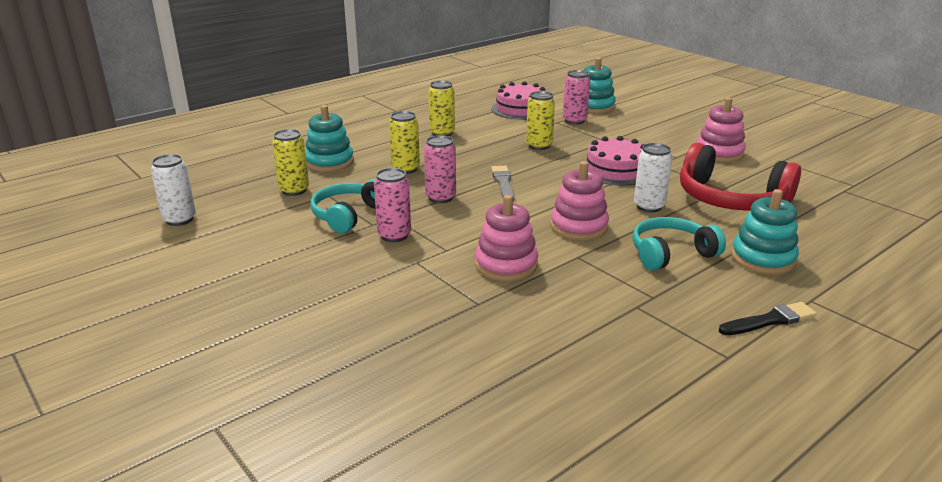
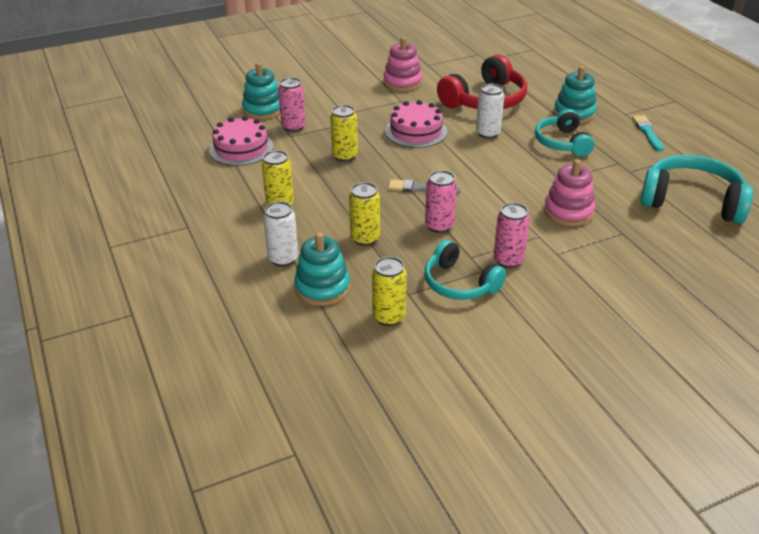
camera: 75 degrees left, 10 degrees up
white can [151,154,196,226] -> white can moved to [263,201,298,267]
pink stacking toy [550,161,609,240] -> none
black brush [719,302,817,335] -> turquoise brush [632,115,664,151]
none -> turquoise headphones [640,155,753,224]

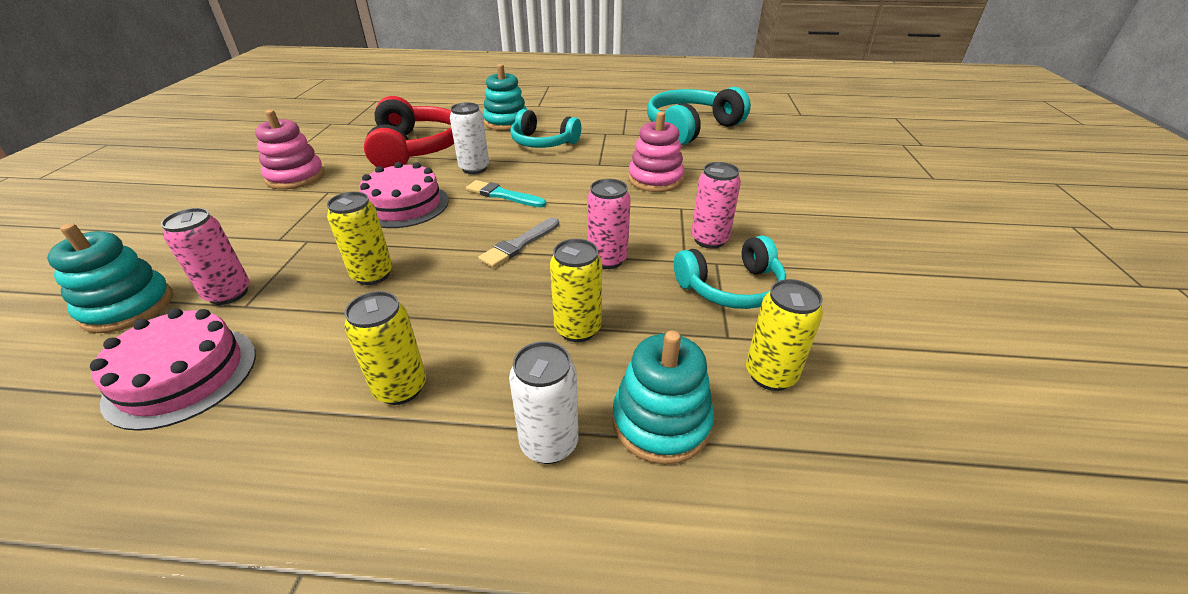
camera: 60 degrees left, 0 degrees up
turquoise brush [632,115,664,151] -> turquoise brush moved to [466,180,546,207]

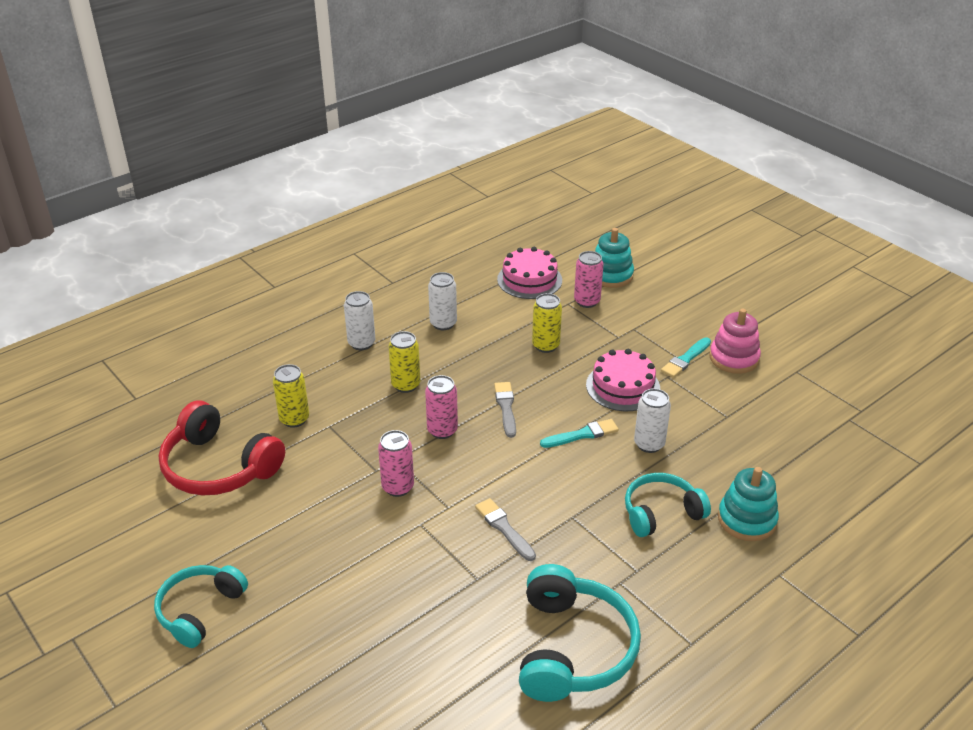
camera: 135 degrees right, 0 degrees up
yellow can [344,291,426,405] -> white can [428,272,457,330]
red headphones [364,96,454,168] -> red headphones moved to [159,401,285,495]
turquoise stacking toy [612,331,714,464] -> none
pink stacking toy [628,112,685,192] -> grey brush [475,498,536,561]
turquoise headphones [674,235,786,309] -> turquoise headphones moved to [154,565,248,648]
none -> turquoise brush [661,337,711,378]

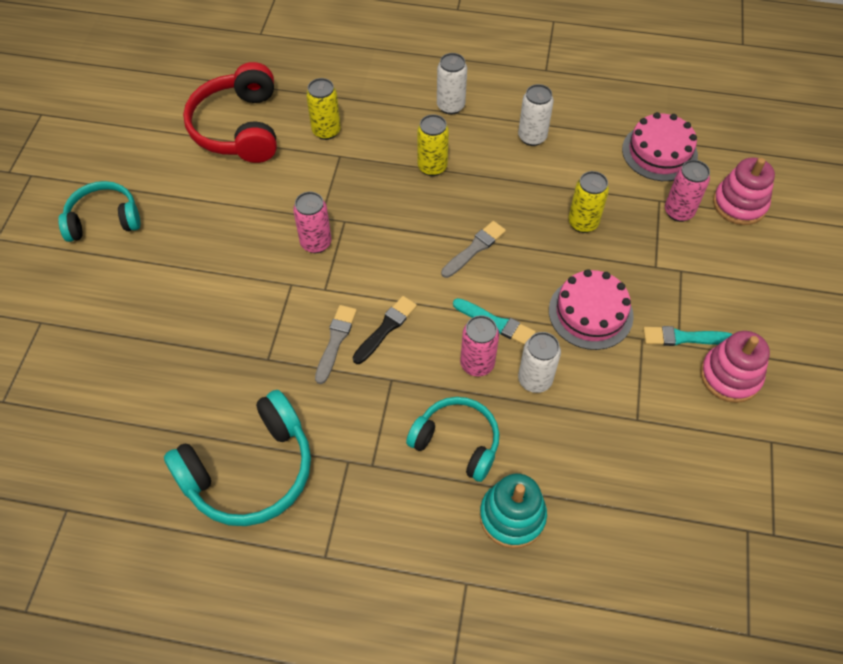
camera: 50 degrees right, 20 degrees up
pink can [425,375,458,439] -> pink can moved to [460,315,499,376]
turquoise stacking toy [595,228,634,288] -> pink stacking toy [713,157,775,225]
none -> black brush [353,296,417,364]

